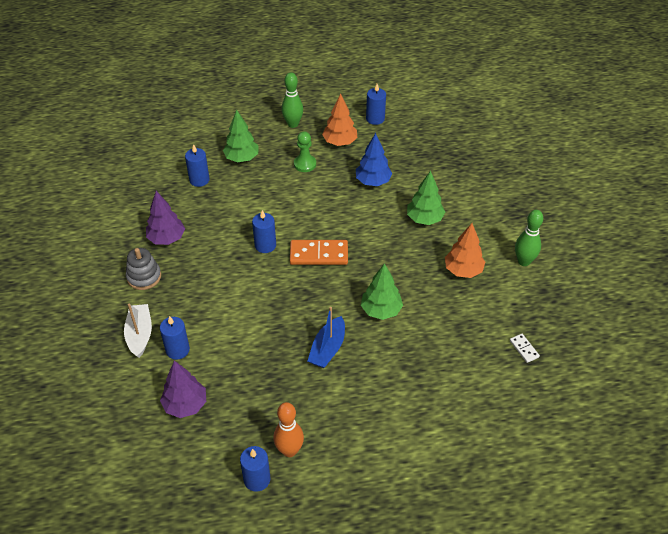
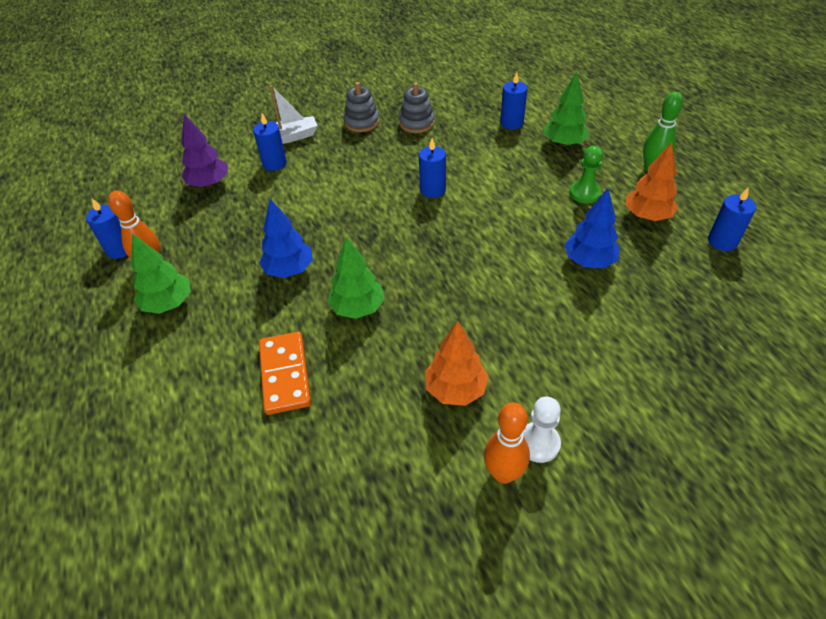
camera: 80 degrees right, 0 degrees up
purple tree [146,191,185,245] -> grey stacking toy [399,82,435,133]
orange domino [290,240,348,265] -> orange domino moved to [259,332,311,415]
blue boat [308,307,345,368] -> blue tree [259,199,313,278]
green tree [407,171,445,225] -> green tree moved to [131,234,191,314]
white domino [510,334,540,363] -> none
green bowling pin [515,210,543,266] -> orange bowling pin [484,402,530,484]
none -> white pawn [523,397,561,463]

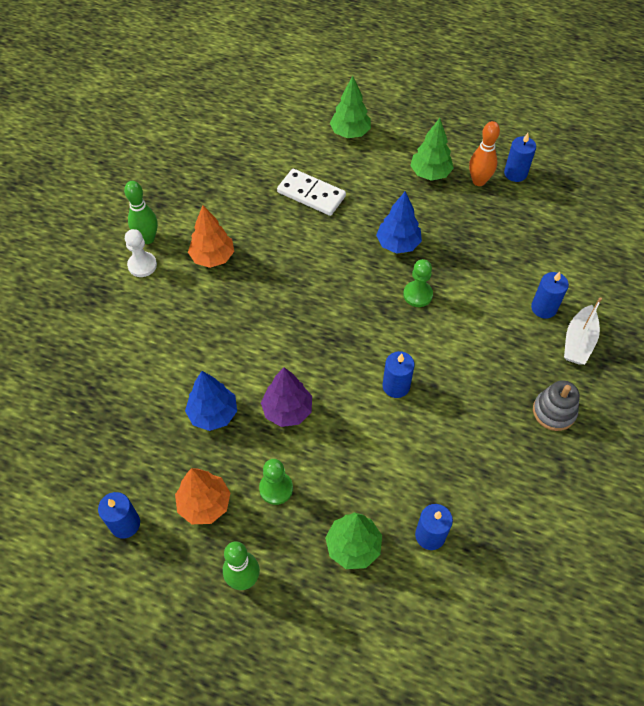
camera: 130 degrees right, 10 degrees up
purple tree [181,114,228,187] -> purple tree moved to [261,367,312,427]
orange domino [259,332,311,415] -> white domino [277,169,346,216]
green tree [327,237,385,319] -> green tree moved to [330,76,371,138]
grey stacking toy [399,82,435,133] -> none
orange bowling pin [484,402,530,484] -> green bowling pin [124,181,158,244]
none -> green pawn [403,259,433,307]

